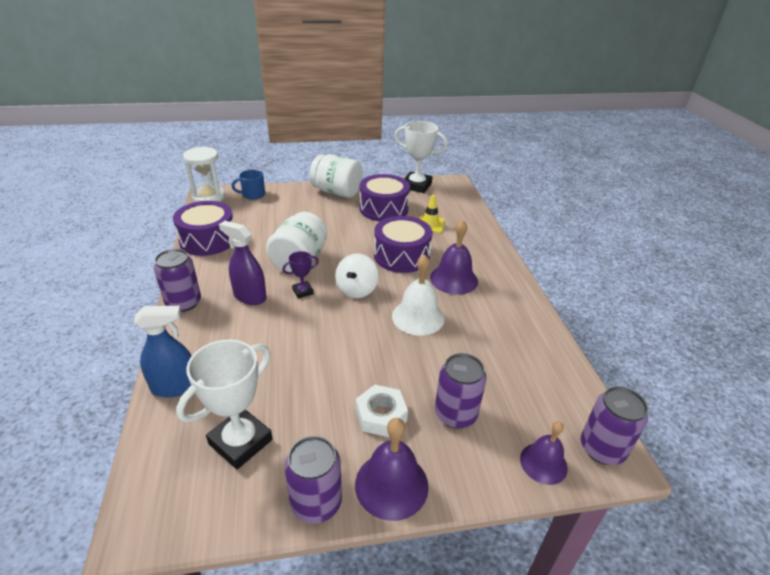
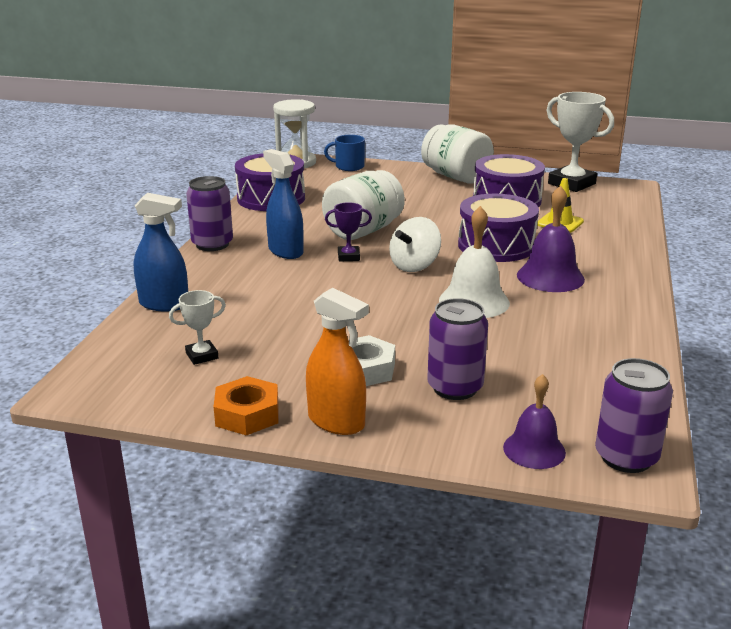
camera: 25 degrees right, 10 degrees down
white trophy [176,339,273,469] -> white trophy [169,290,226,365], size x0.50
purple spray bottle [219,221,267,305] -> blue spray bottle [263,149,304,259]
purple can [285,436,342,524] -> orange nut [214,376,278,436]
purple bell [355,418,429,521] -> orange spray bottle [306,288,369,435]

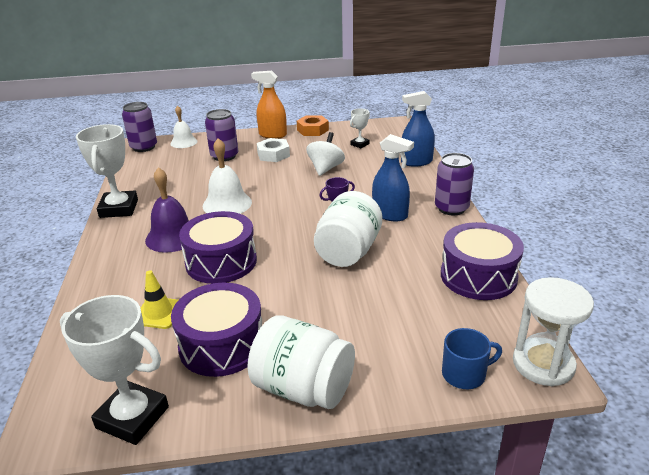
camera: 160 degrees right, 5 degrees up
white spinning top [389,217,441,272] -> white spinning top moved to [306,132,345,176]
purple bell [503,374,566,469] -> white bell [171,105,198,148]
none -> white trophy [76,124,138,218]

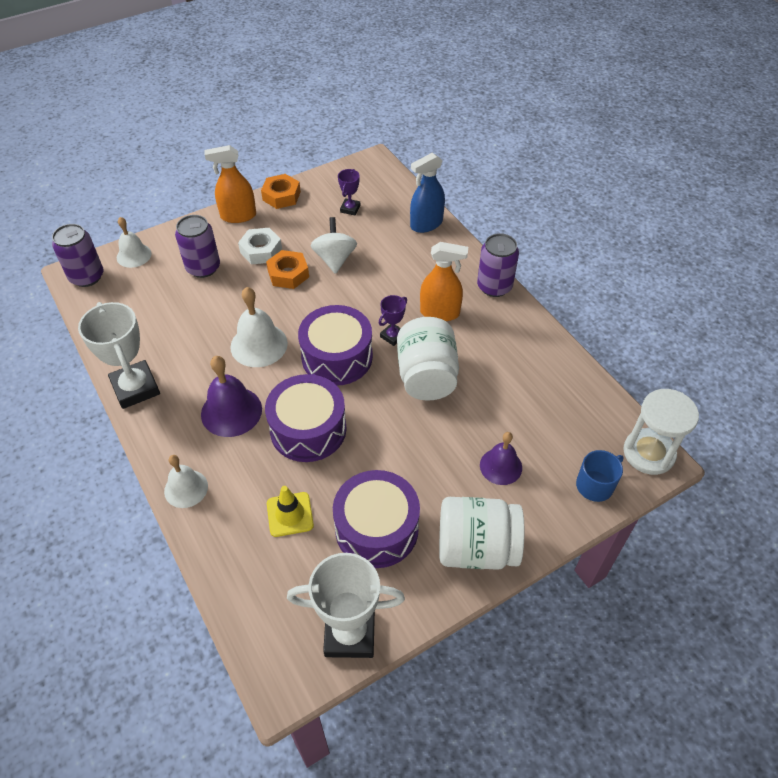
camera: 25 degrees left, 20 degrees up
white trophy [350,108,370,148] -> purple trophy [338,169,360,216]
blue spray bottle [372,134,414,221] -> orange spray bottle [420,242,468,321]
purple drum [441,222,524,300] -> purple drum moved to [298,305,373,386]
none -> white bell [164,455,208,508]
none -> orange nut [266,250,309,289]
none -> purple bell [480,432,522,485]

